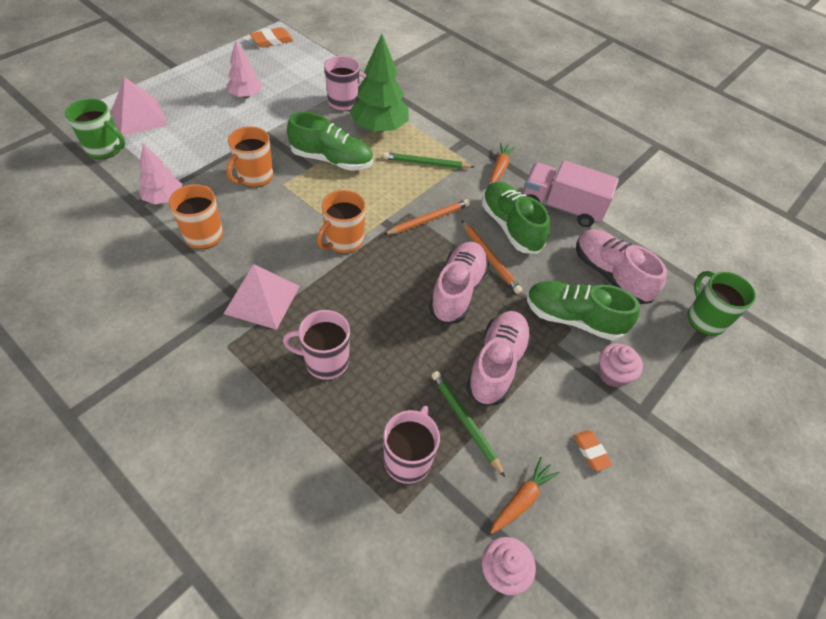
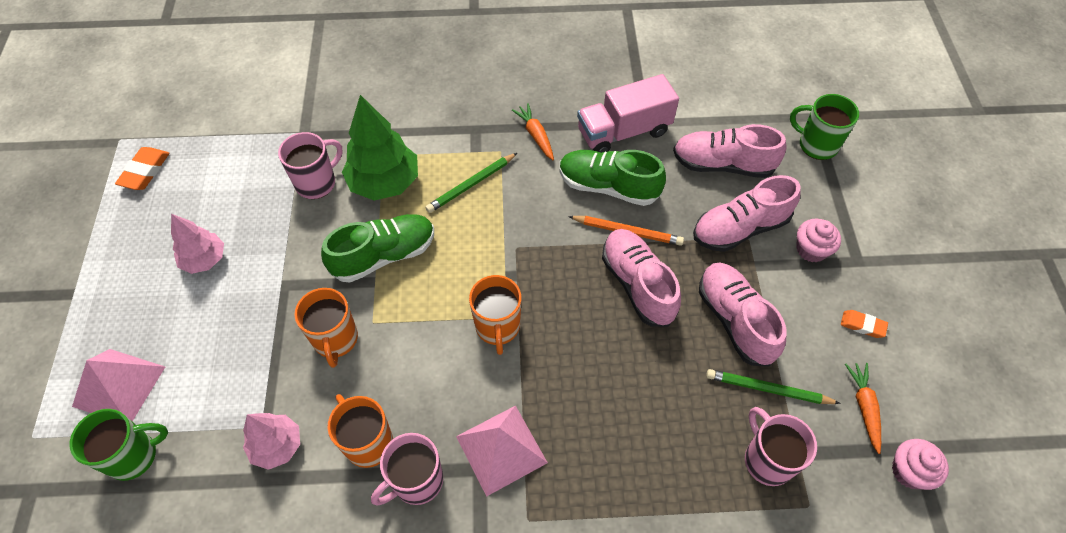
camera: 40 degrees left, 5 degrees up
pink mug [283,310,350,380] -> pink mug moved to [371,433,443,506]
orange pencil [383,199,470,235] -> none
green shoe [527,281,640,341] -> pink shoe [693,175,801,252]

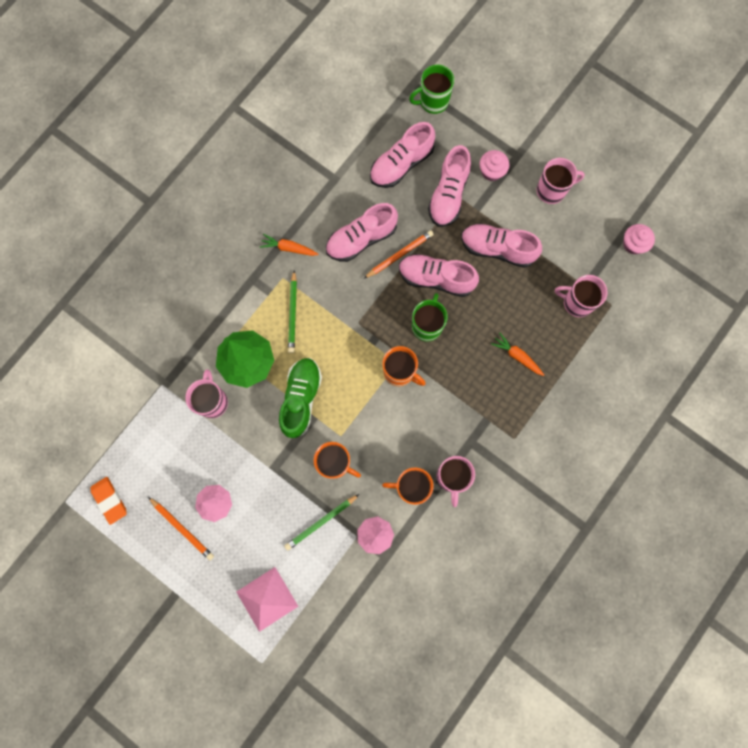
camera: 50 degrees left, 20 degrees up
green mug [70,409,168,481] -> green mug moved to [412,293,448,342]
pink pyramid [456,405,548,496] -> none
green shoe [560,150,666,206] -> pink shoe [326,203,398,262]
pink truck [577,74,679,153] -> none
green pencil [706,369,841,404] -> green pencil moved to [284,494,359,551]
orange eraser [841,310,888,338] -> pink mug [537,158,585,204]
orange carrot [845,363,881,454] -> orange carrot moved to [491,333,544,376]
none -> orange pencil [148,497,214,560]

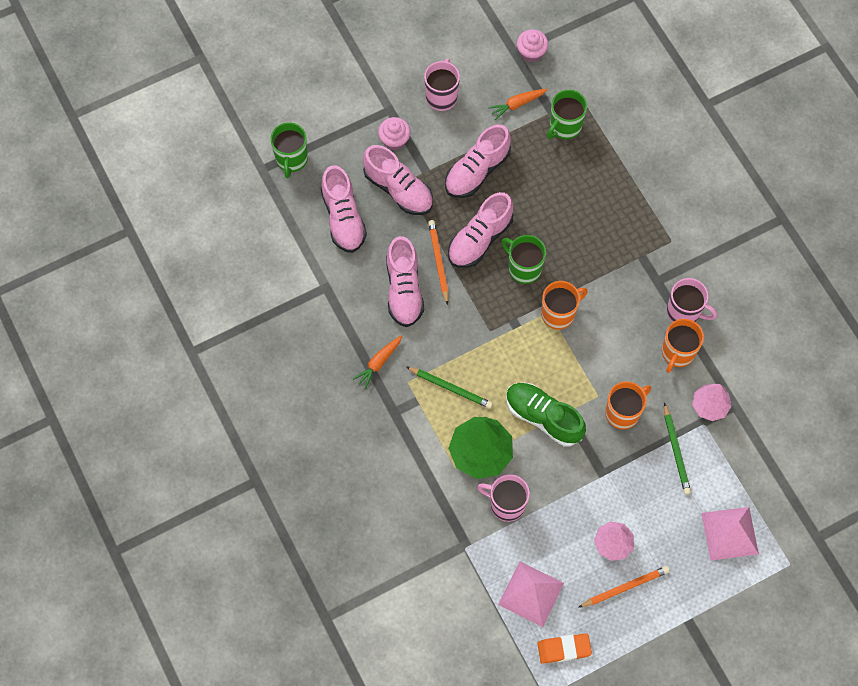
camera: 65 degrees left, 10 degrees down
orange carrot [491,333,544,376] -> orange carrot moved to [488,89,548,120]
pink mug [555,275,608,317] -> green mug [547,90,587,139]
none -> pink pyramid [498,561,564,627]

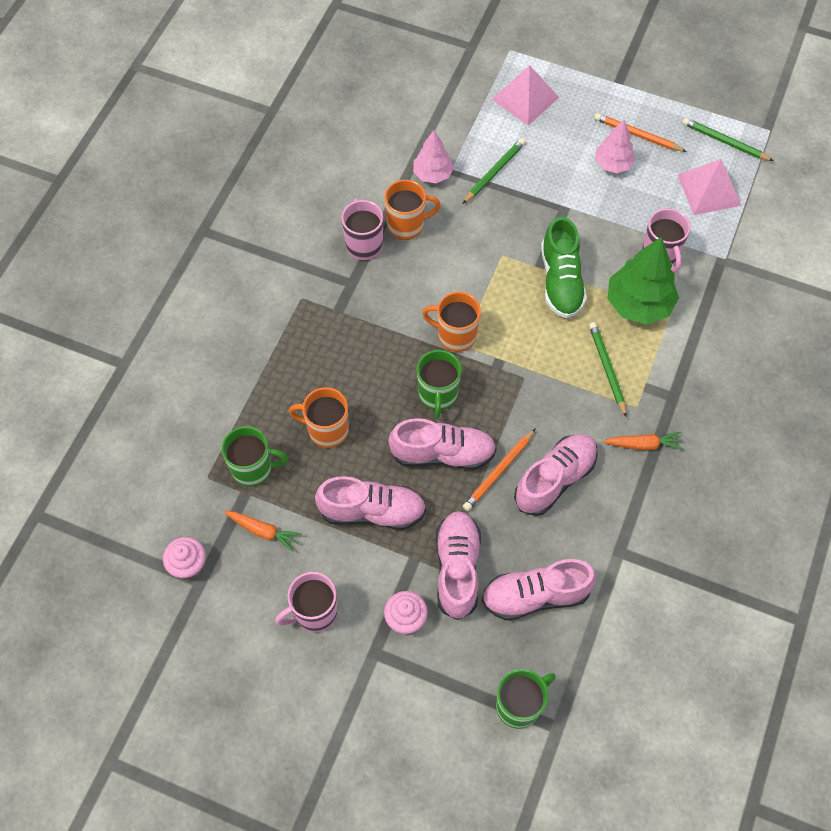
camera: 130 degrees left, 5 degrees down
pink shoe [321,165,367,253] -> pink shoe turned 135 degrees counterclockwise [481,559,596,621]
orange eraser [538,633,592,664] -> green pencil [682,118,774,161]
orange mug [605,381,651,430] -> orange mug moved to [289,387,349,448]

